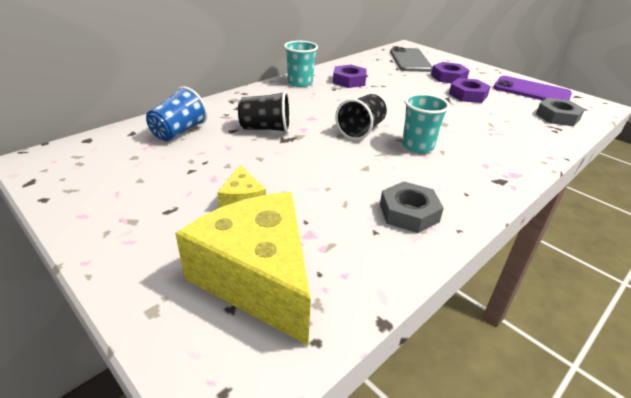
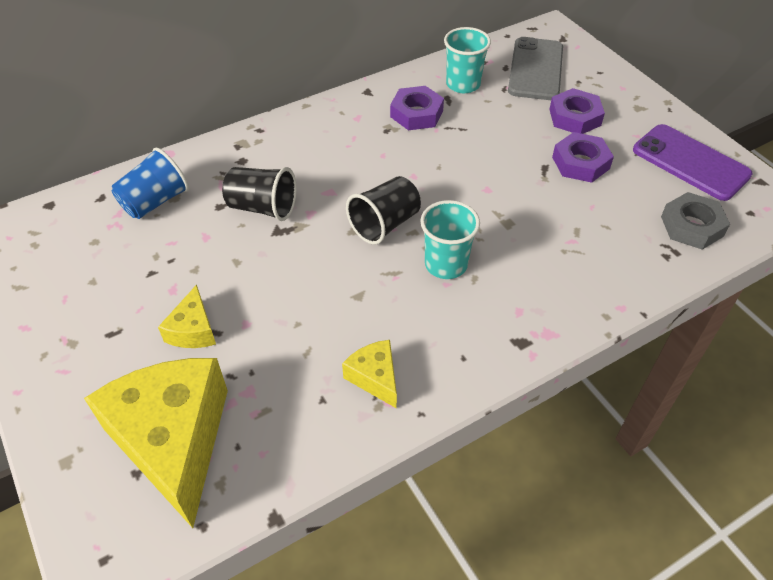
camera: 15 degrees right, 15 degrees up
turquoise cup [284,41,318,87] -> turquoise cup moved to [444,27,491,93]
grey nut [380,181,444,233] -> yellow cheese [342,340,397,409]

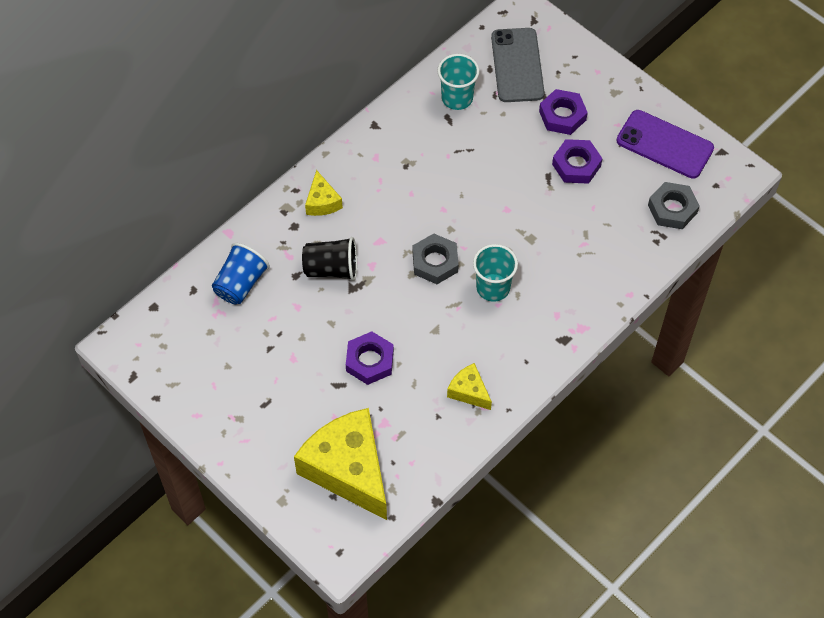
camera: 15 degrees left, 10 degrees up
yellow cheese [158,284,216,348] -> yellow cheese moved to [305,170,343,216]
black cup [346,176,421,245] -> grey nut [413,233,459,284]
purple nut [390,86,444,130] -> purple nut moved to [346,331,394,385]

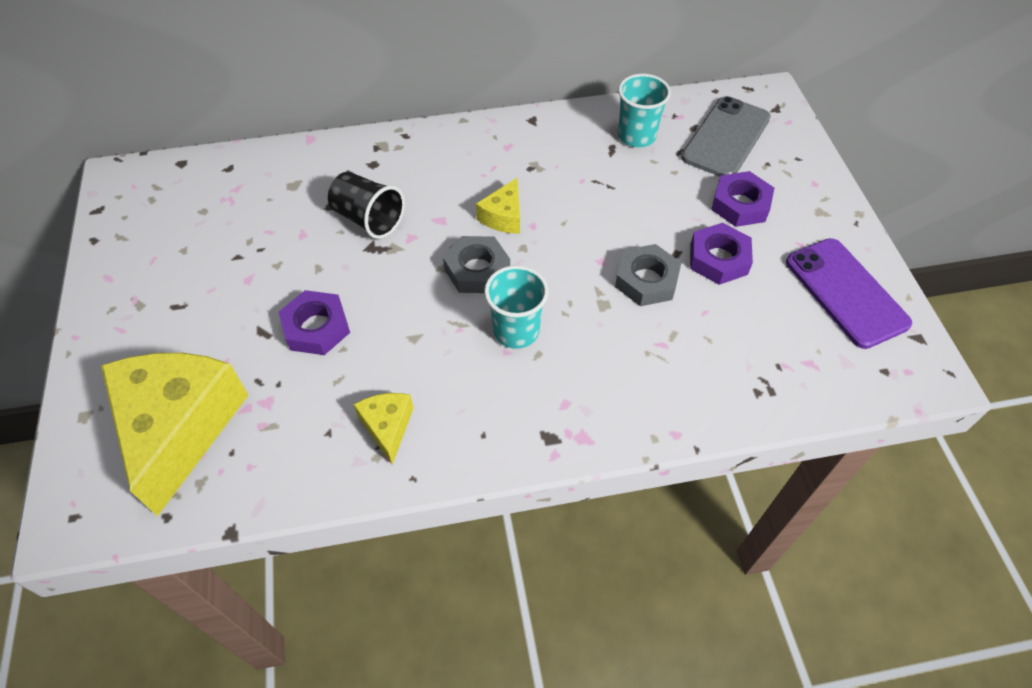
camera: 35 degrees right, 5 degrees down
blue cup [212,243,270,304] -> none
yellow cheese [305,170,343,216] -> yellow cheese moved to [476,178,520,233]
grey nut [648,182,699,229] -> grey nut moved to [615,244,681,306]

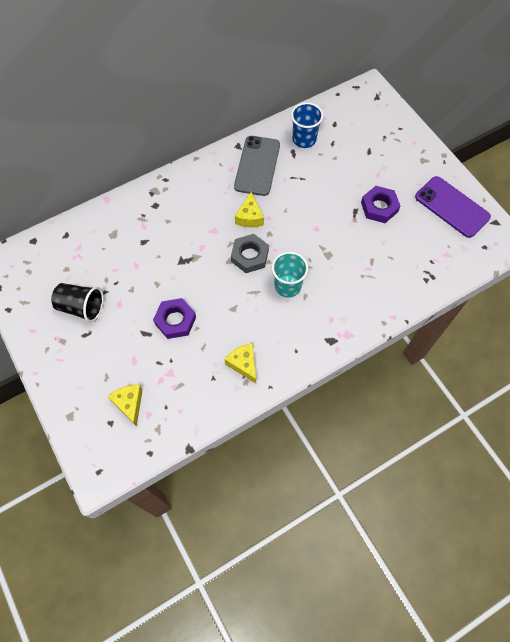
camera: 20 degrees left, 10 degrees up
yellow cheese [101,353,248,516] -> yellow cheese [108,385,143,427], size x0.45
black cup [328,172,405,239] -> black cup moved to [51,283,104,322]
grey nut [615,244,681,306] -> none
turquoise cup [618,74,671,147] -> blue cup [291,102,323,148]
grey phone [681,96,771,177] -> grey phone moved to [234,136,280,196]
purple nut [711,171,774,227] -> none

